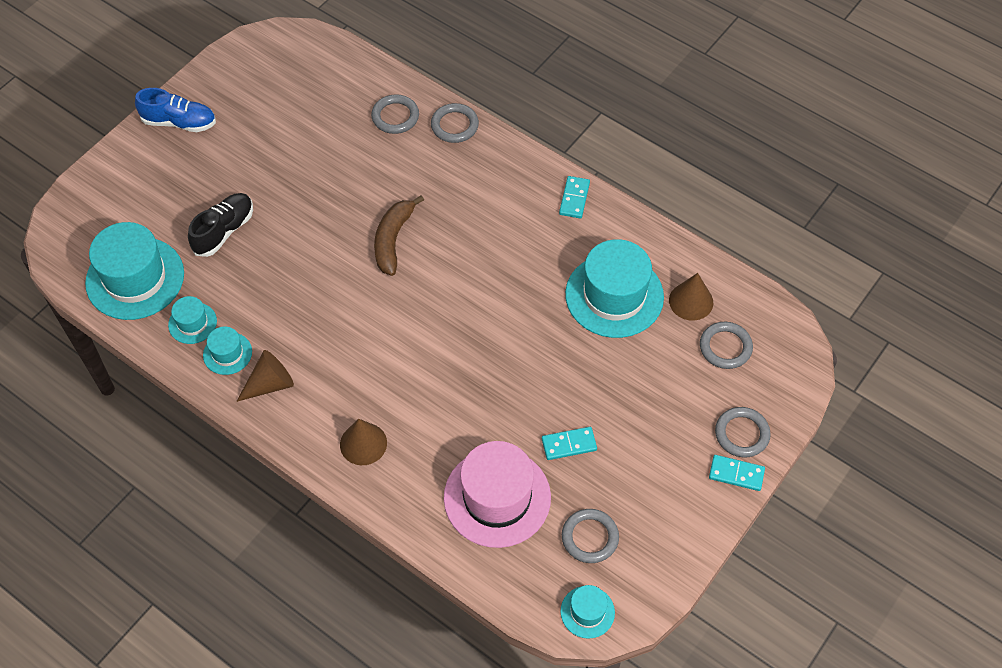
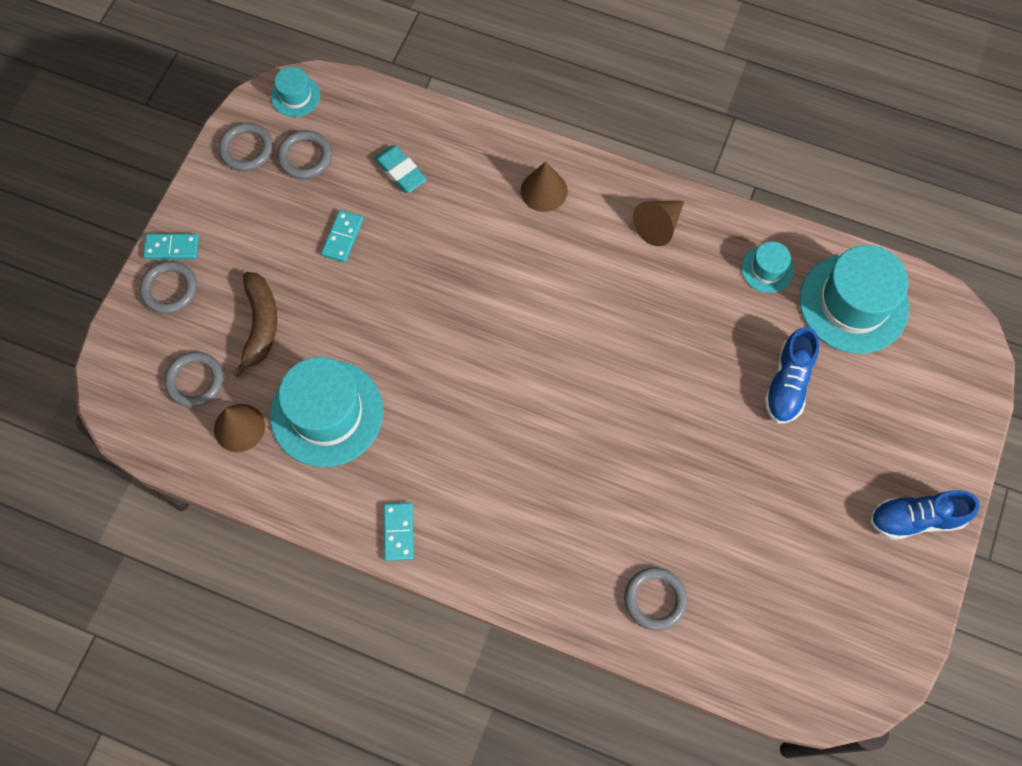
camera: 165 degrees right, 10 degrees up
black shoe [188,193,253,257] -> blue shoe [764,327,819,424]
turquoise hat [203,327,252,375] -> none
brown banana [374,195,424,276] -> brown banana moved to [232,272,277,377]
grey ring [431,103,479,143] -> grey ring moved to [218,123,273,171]
pink hat [444,441,551,548] -> turquoise eraser [374,145,427,193]
turquoise domino [542,427,597,460] -> turquoise domino turned 45 degrees counterclockwise [321,210,363,262]

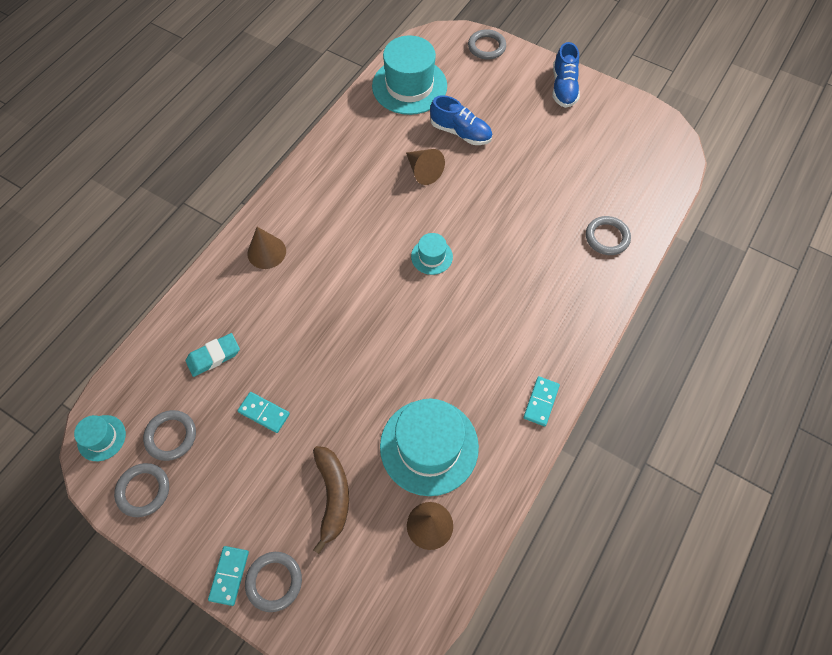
camera: 80 degrees left, 5 degrees down
grey ring [164,351,224,407] -> grey ring moved to [468,29,506,60]
brown banana [232,272,277,377] -> brown banana turned 75 degrees clockwise [313,446,349,554]
turquoise domino [384,503,414,561] -> turquoise domino turned 75 degrees counterclockwise [523,376,560,426]
brown cone [633,201,684,246] -> brown cone moved to [406,149,445,185]
turquoise hat [741,241,794,293] -> turquoise hat moved to [411,233,453,275]

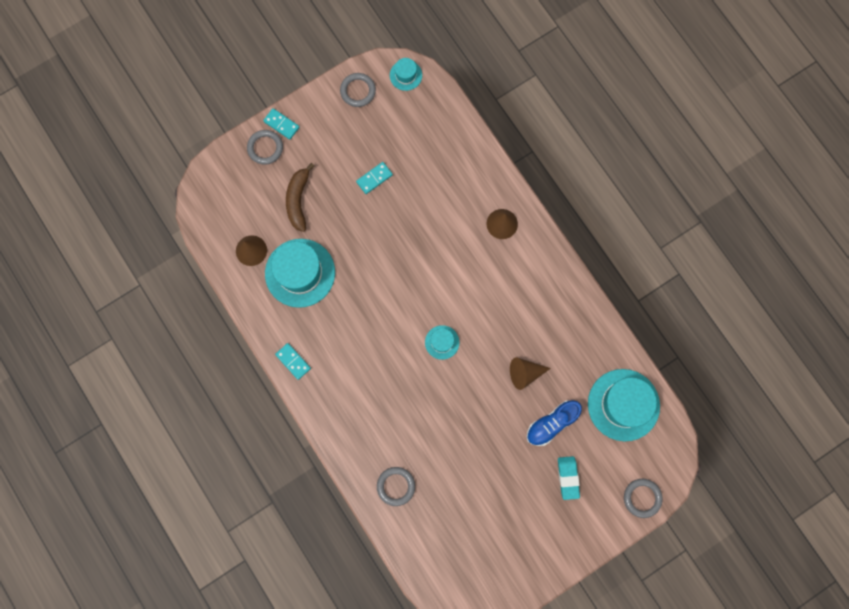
camera: 115 degrees right, 15 degrees up
grey ring [143,410,196,461] -> none
turquoise eraser [186,333,240,377] -> turquoise eraser moved to [558,456,580,500]
brown banana [313,446,349,554] -> brown banana turned 75 degrees clockwise [286,163,314,232]
blue shoe [552,42,580,108] -> none

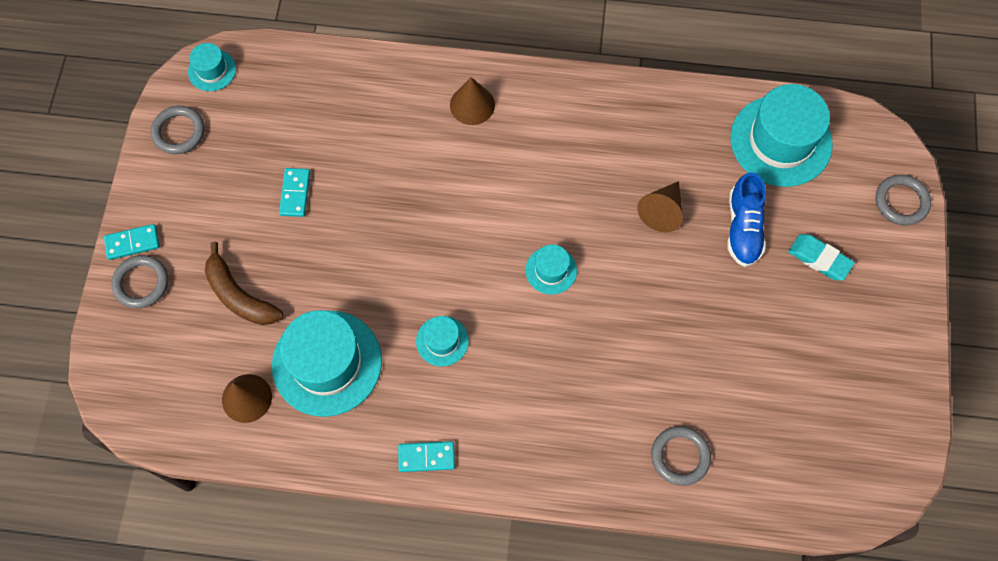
camera: 50 degrees left, 10 degrees down
none -> turquoise hat [416,316,469,367]

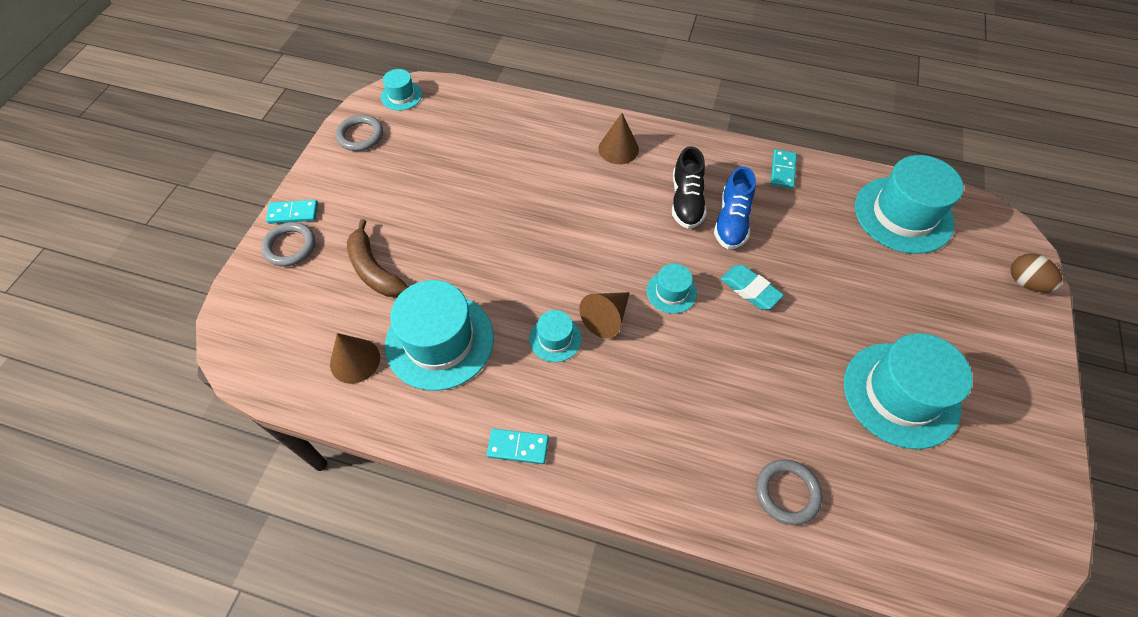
camera: 10 degrees right, 10 degrees down
turquoise domino [279,168,310,217] -> turquoise domino moved to [770,149,797,189]
brown cone [637,181,683,233] -> brown cone moved to [579,292,630,338]
blue shoe [727,172,766,267] -> blue shoe moved to [714,167,756,249]
turquoise eraser [788,234,855,281] -> turquoise eraser moved to [721,265,784,310]
grey ring [875,175,931,225] -> brown egg [1011,253,1062,292]
none -> black shoe [672,146,706,229]
none -> turquoise hat [844,333,973,449]

